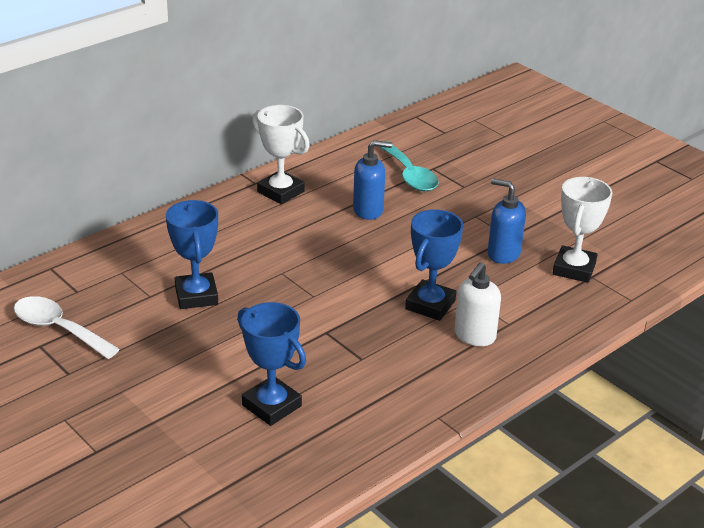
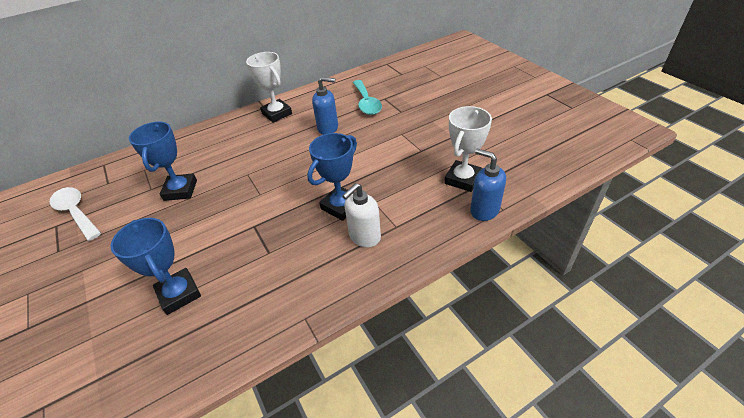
camera: 15 degrees right, 10 degrees up
blue soap dispenser [488,178,526,264] -> blue soap dispenser moved to [470,149,506,221]

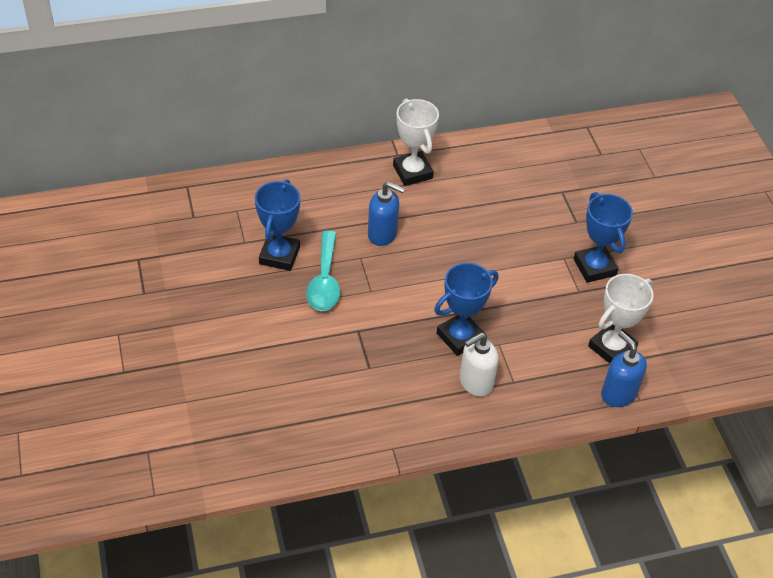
camera: 10 degrees right, 5 degrees up
white spoon [50,187,101,241] -> none
blue trophy [111,218,201,315] -> blue trophy moved to [574,192,633,283]
blue soap dispenser [312,77,338,135] -> blue soap dispenser moved to [368,182,405,246]
turquoise spoon [353,80,382,115] -> turquoise spoon moved to [306,231,340,311]

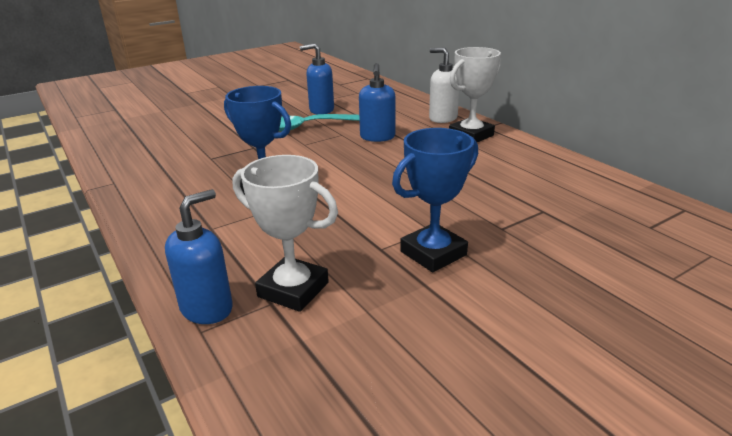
camera: 75 degrees right, 20 degrees down
blue trophy [255,179,300,271] -> blue soap dispenser [300,43,334,115]
white soap dispenser [460,333,499,397] -> white soap dispenser moved to [429,48,459,123]

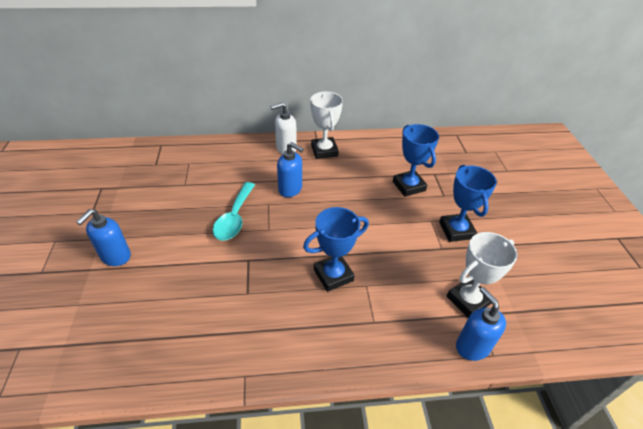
camera: 65 degrees left, 15 degrees up
blue soap dispenser [300,43,334,115] -> blue soap dispenser moved to [76,209,131,266]
none -> blue trophy [393,124,439,197]

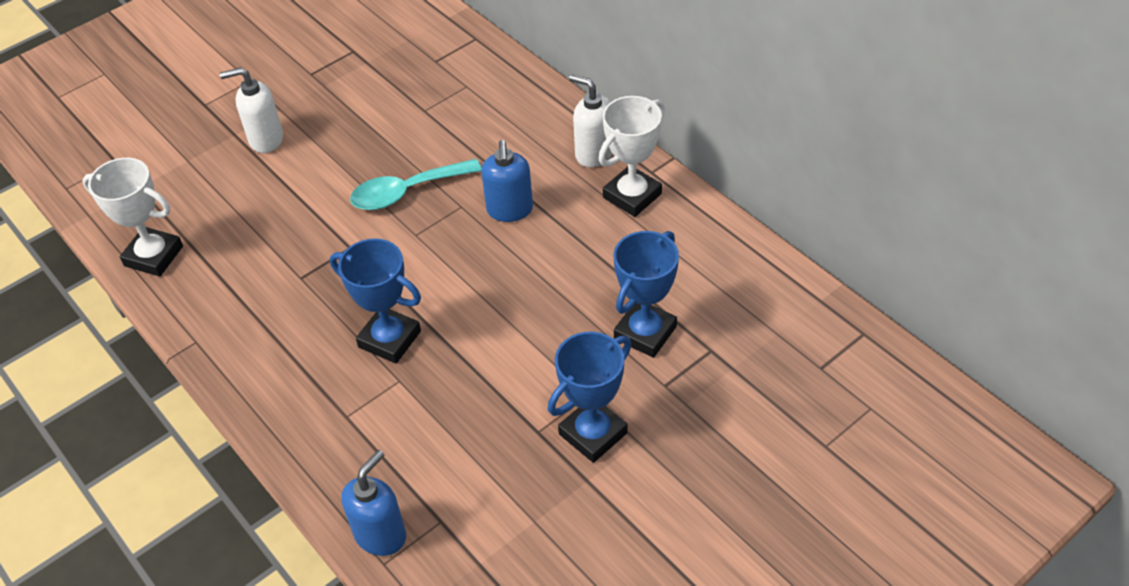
camera: 60 degrees right, 5 degrees up
blue soap dispenser [76,209,131,266] -> white soap dispenser [220,67,283,153]
white trophy [446,232,518,318] -> white trophy moved to [82,158,183,276]

